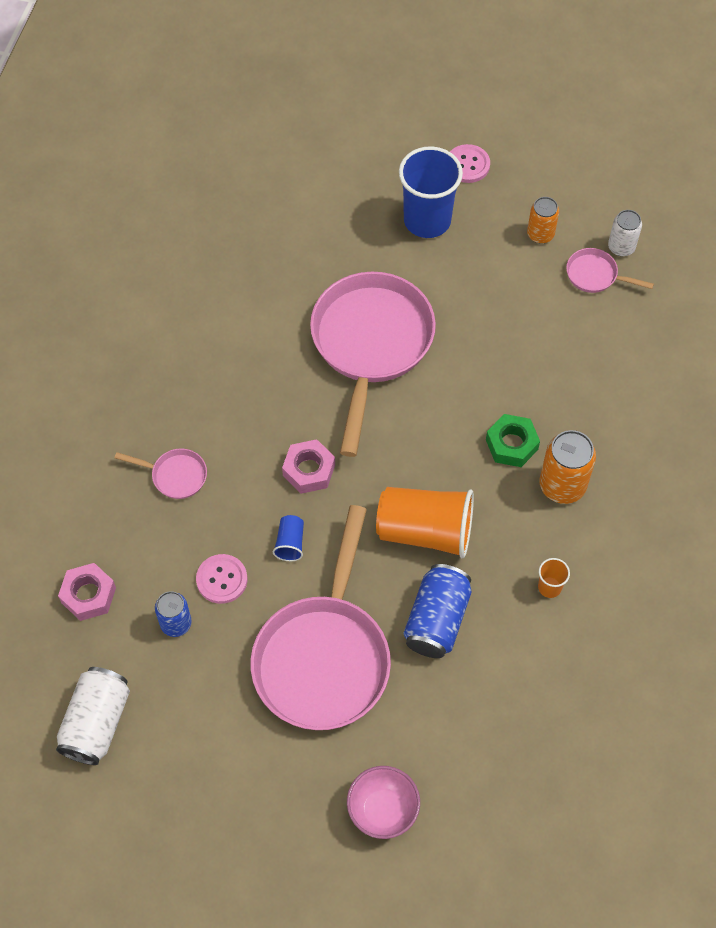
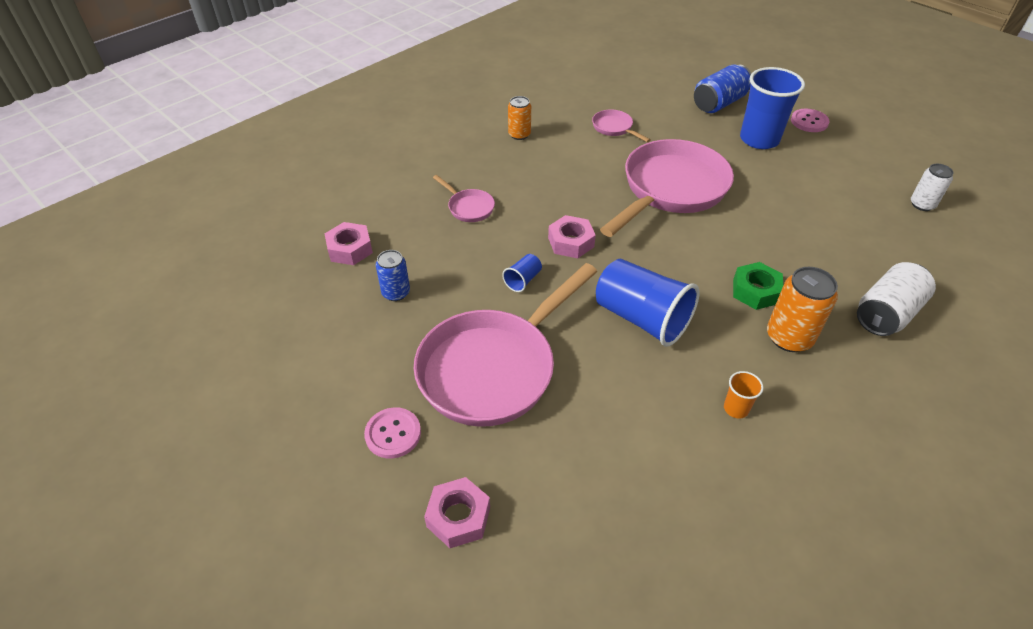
camera: 30 degrees right, 15 degrees down
white can [56,667,130,765] -> white can moved to [857,262,936,336]
pink button [196,554,247,604] -> pink button moved to [364,407,421,459]
pink bowl [347,766,420,839] -> pink nut [424,477,490,548]
orange cup [376,487,474,558] -> blue cup [596,259,699,347]
blue can [404,564,472,658] -> blue can moved to [694,64,751,113]
orange can [527,197,559,243] -> orange can moved to [508,96,531,140]
pink pan [566,248,654,293] -> pink pan moved to [592,110,651,142]

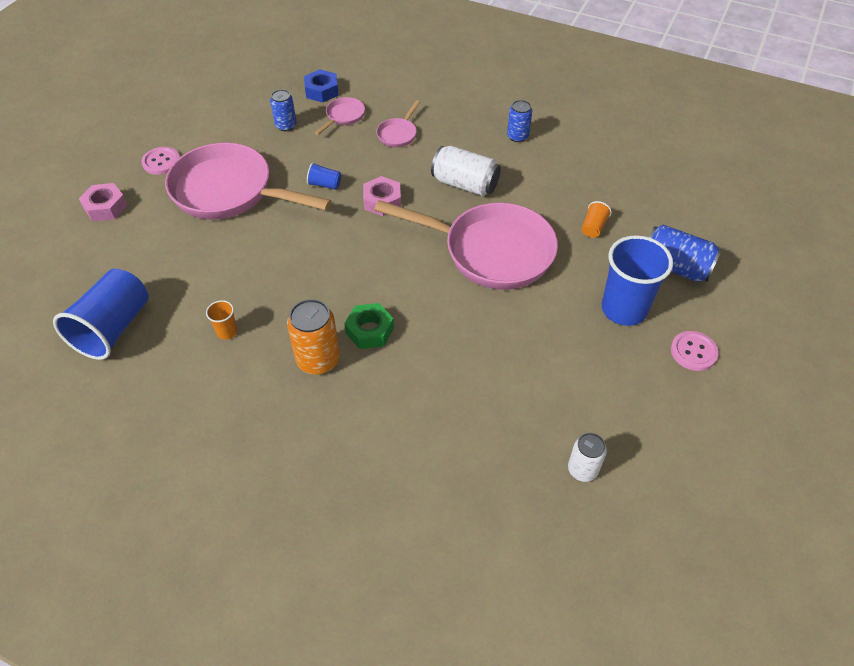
camera: 70 degrees right, 5 degrees up
pink nut [325,222,373,265] -> blue nut [304,69,339,102]
orange can [508,96,531,140] -> blue can [507,100,532,142]
pink pan [592,110,651,142] -> pink pan moved to [315,97,365,135]
blue cup [596,259,699,347] -> blue cup moved to [53,269,149,360]
white can [857,262,936,336] -> white can moved to [431,146,501,196]
none -> orange cup [582,201,612,238]

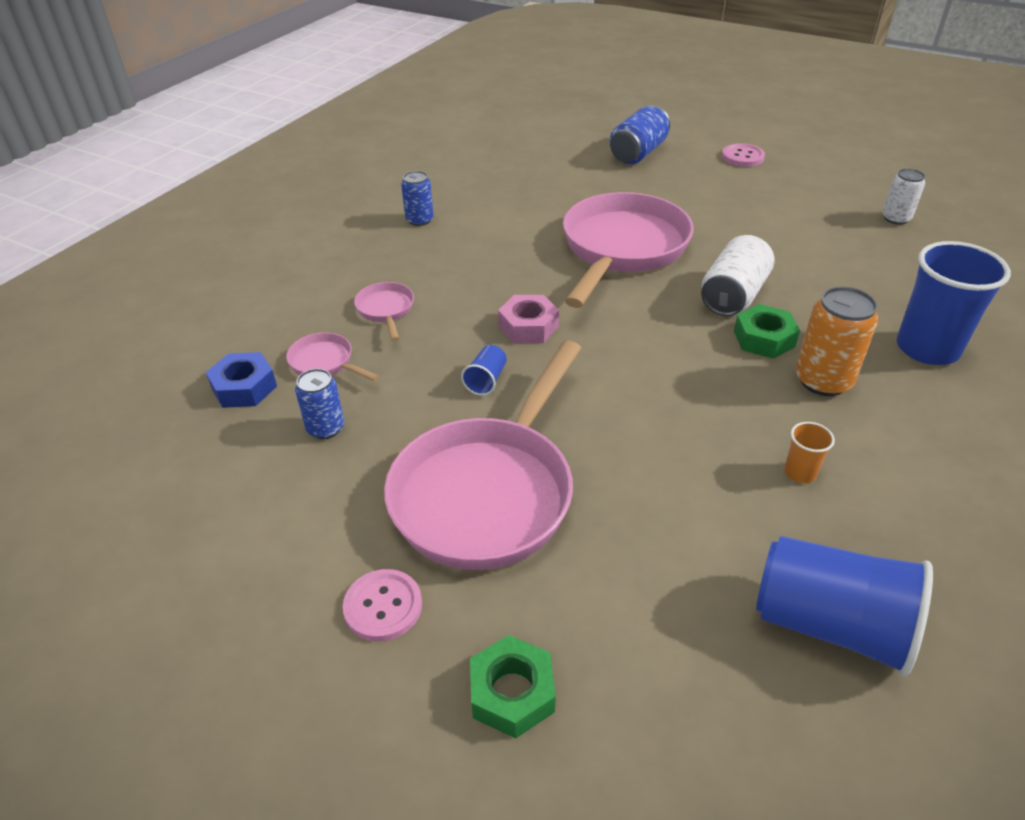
camera: 85 degrees left, 10 degrees down
pink nut [79,183,128,221] -> green nut [470,635,556,739]
pink pan [376,100,420,147] -> pink pan turned 135 degrees counterclockwise [354,282,414,341]
white can [431,146,501,196] -> white can moved to [701,235,775,316]
orange cup [582,201,612,238] -> none
blue cup [602,235,673,326] -> blue cup moved to [897,241,1011,365]

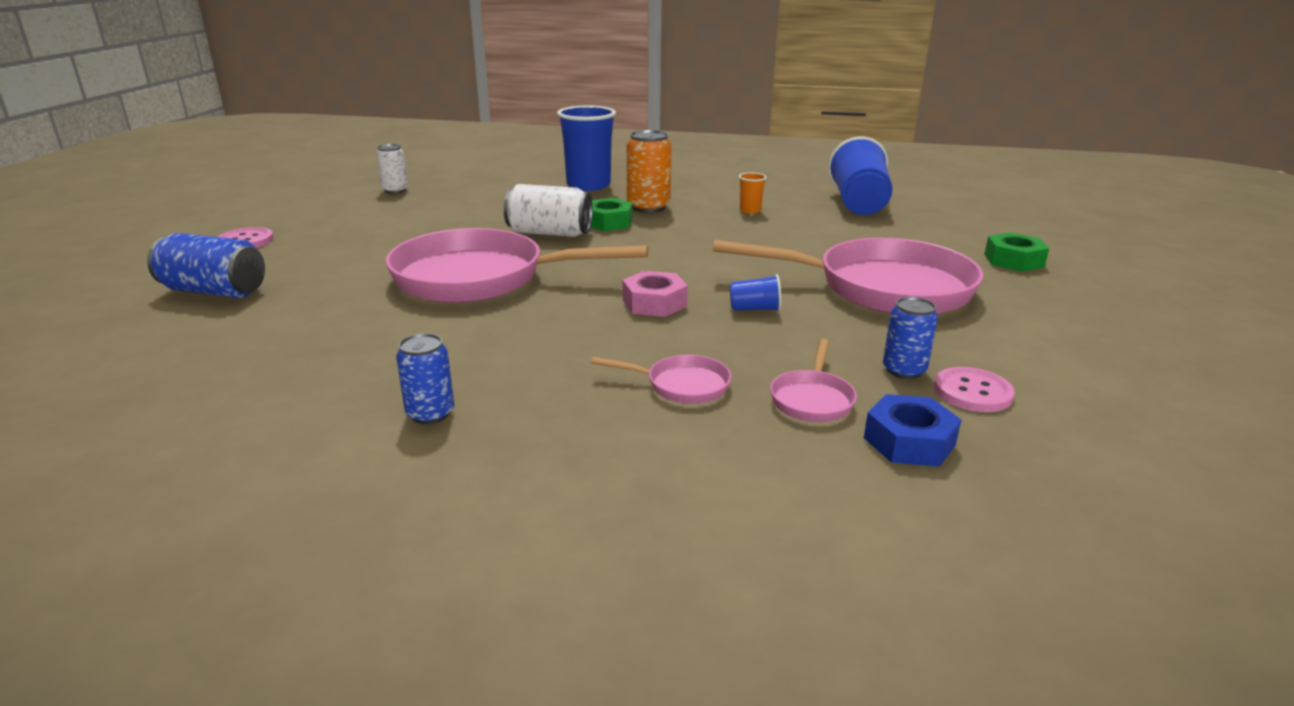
camera: 110 degrees left, 15 degrees down
pink button [343,569,422,641] -> pink button moved to [934,367,1015,412]
pink pan [354,282,414,341] -> pink pan turned 135 degrees counterclockwise [591,355,731,404]

